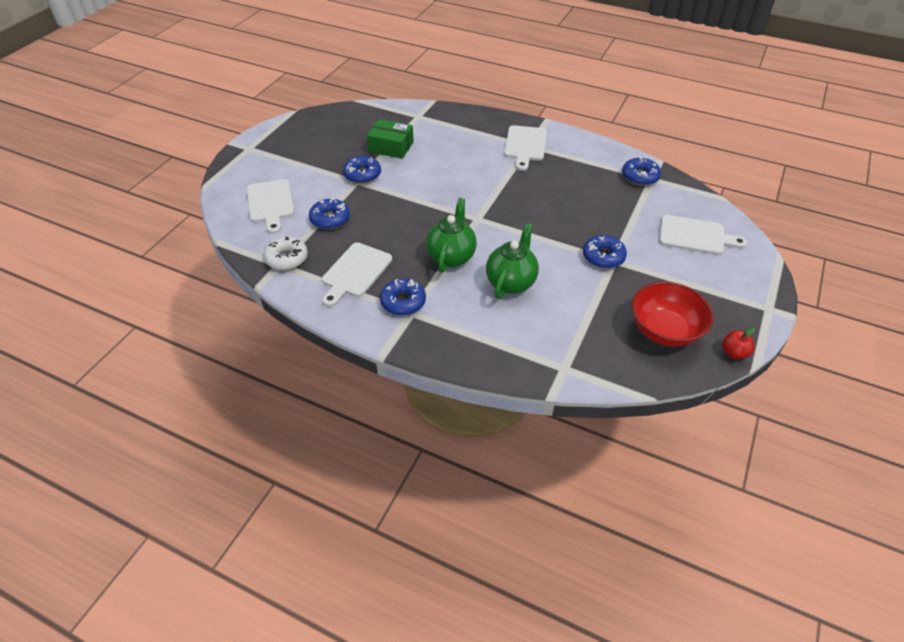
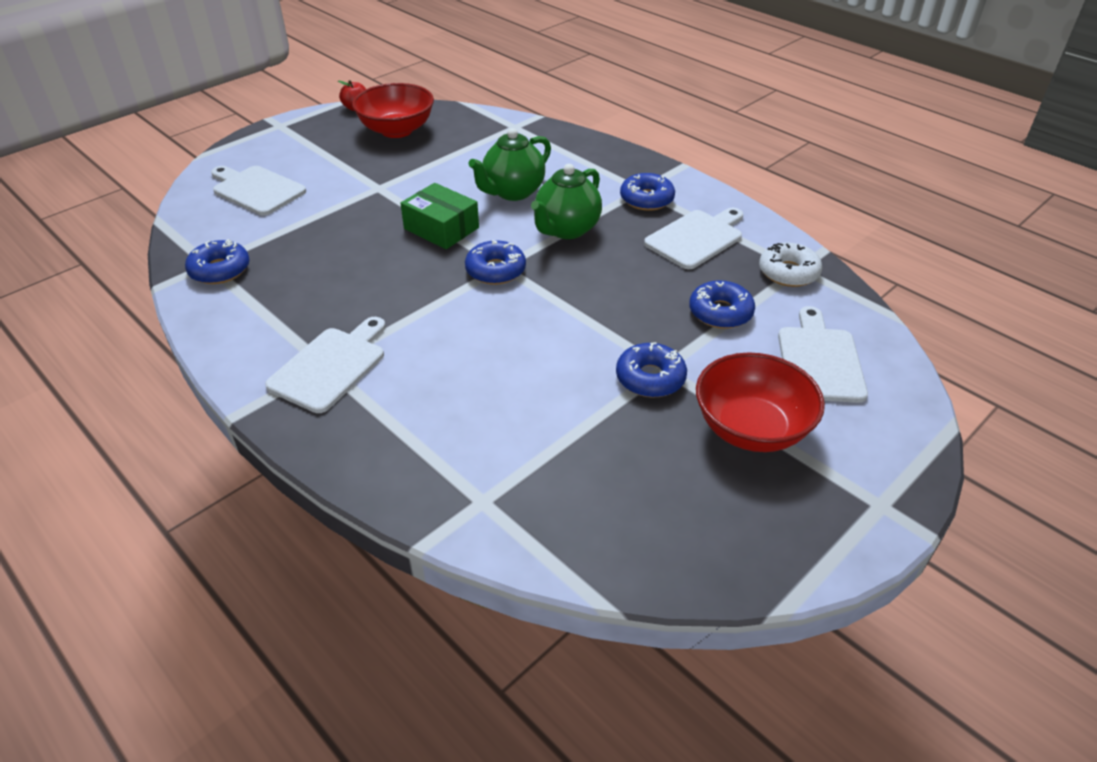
camera: 160 degrees left, 5 degrees down
green box [367,119,414,159] -> green box moved to [400,183,479,249]
blue donut [583,235,627,268] -> blue donut moved to [465,240,526,285]
none -> red bowl [696,352,825,452]

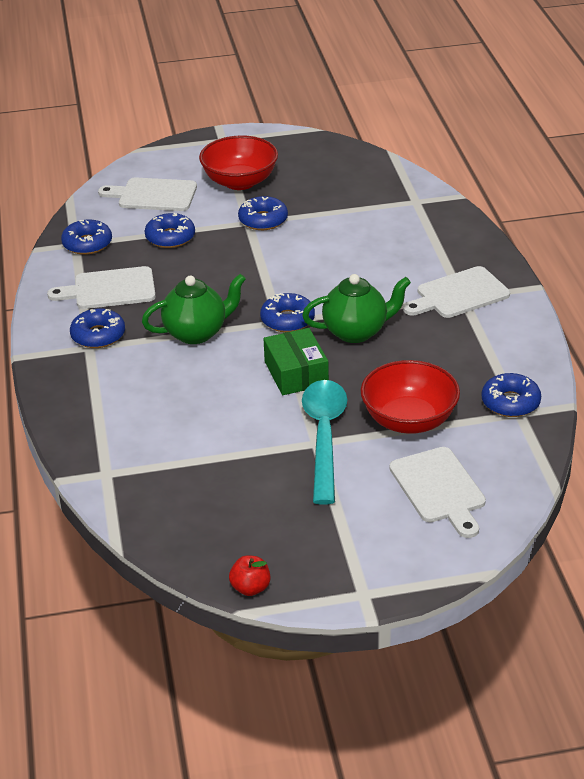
camera: 145 degrees left, 5 degrees down
red bowl [352,83,434,138] -> red bowl moved to [361,360,460,434]
green teapot [468,128,551,201] -> green teapot moved to [302,274,411,343]
white donut [759,242,823,287] -> blue donut [61,220,112,255]
white cutting board [778,306,868,403] -> white cutting board turned 60 degrees clockwise [98,178,197,211]
none -> turquoise spoon [302,380,347,505]

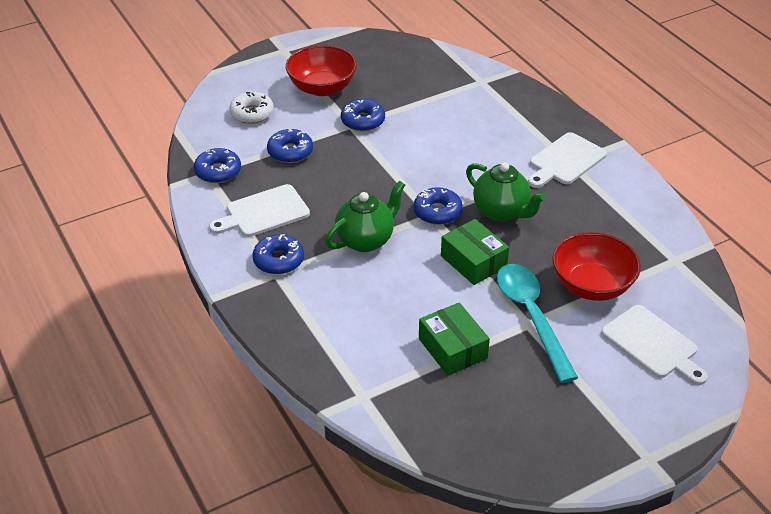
camera: 20 degrees left, 5 degrees up
white cutting board [98,178,197,211] -> white donut [229,92,274,124]
red apple [229,555,270,596] -> none
green teapot [302,274,411,343] -> green teapot turned 75 degrees clockwise [466,162,546,222]
blue donut [482,373,541,417] -> none
none -> green box [419,302,490,376]

